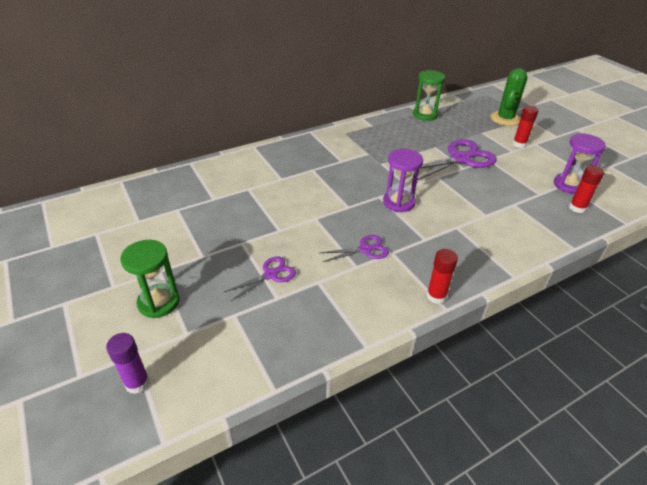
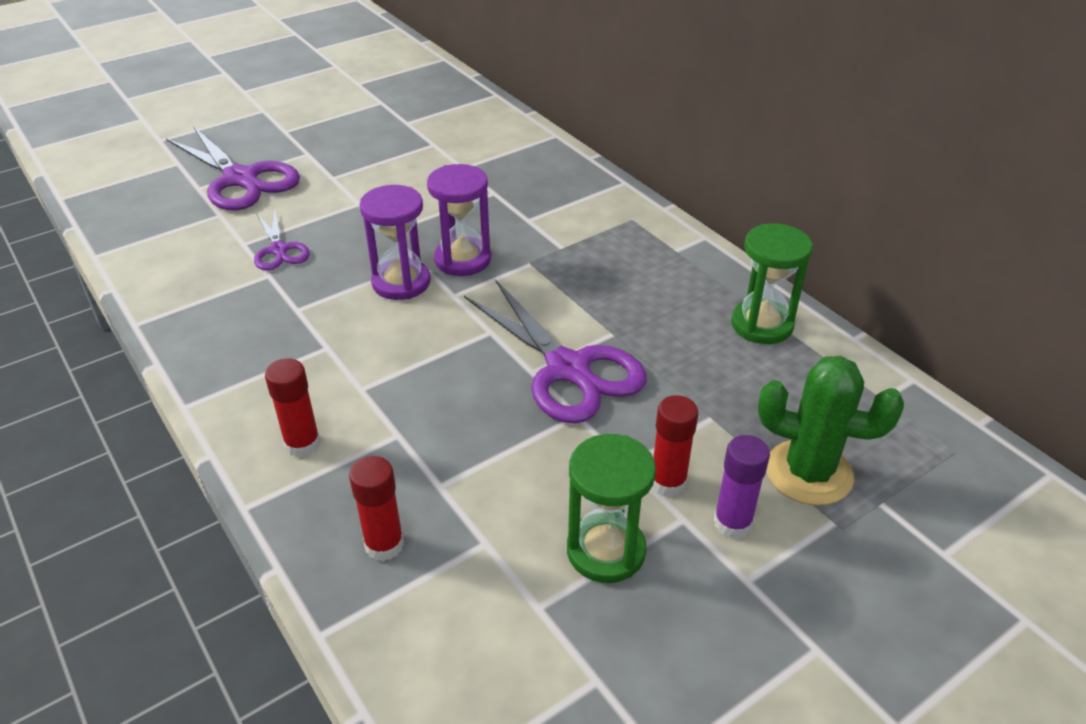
camera: 85 degrees right, 0 degrees up
purple glue stick [106,333,150,394] -> purple glue stick moved to [714,435,770,539]
green hourglass [120,240,180,318] -> green hourglass moved to [567,434,656,583]
purple scissors [224,256,296,301] -> purple scissors [166,126,300,211], size x1.87
red glue stick [427,249,458,304] -> red glue stick moved to [265,358,321,457]
purple hourglass [554,133,606,194] -> purple hourglass moved to [427,164,491,276]

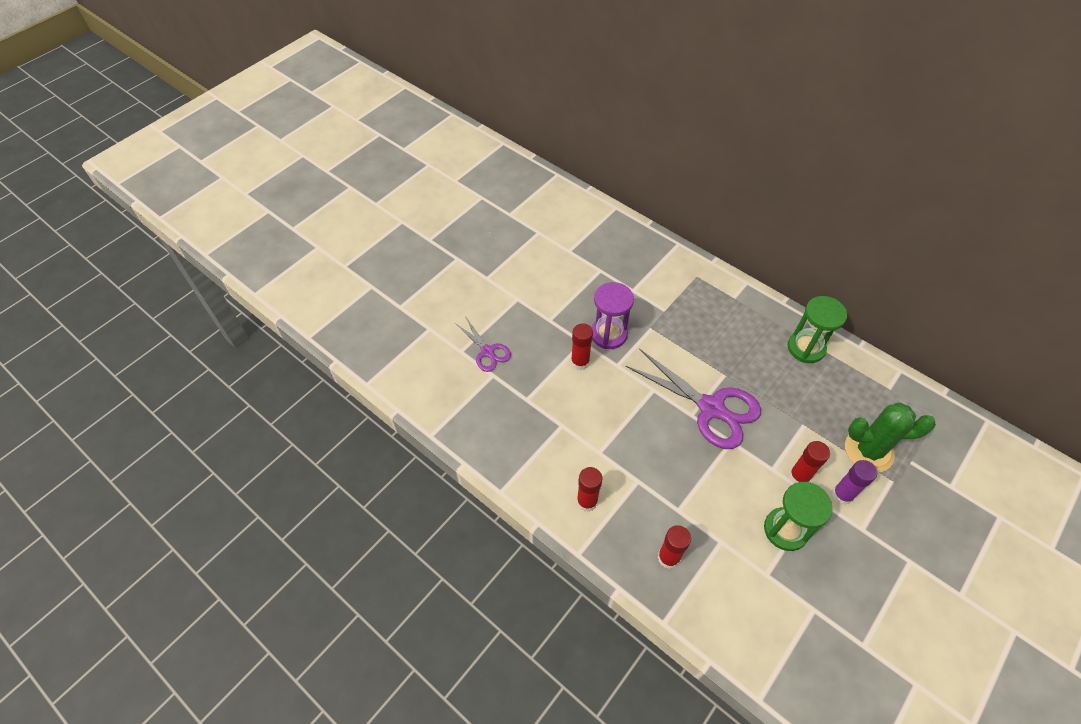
camera: 15 degrees left, 15 degrees up
purple scissors [166,126,300,211] -> none
purple hourglass [360,185,430,300] -> red glue stick [571,323,593,370]

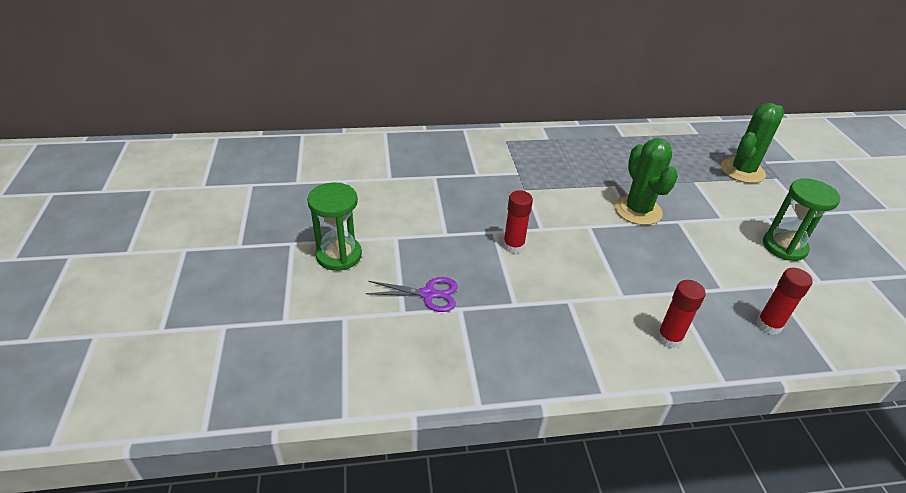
camera: 50 degrees left, 15 degrees down
purple hourglass [591,282,634,349] -> none
purple scissors [626,349,761,449] -> green cactus [615,138,678,225]
green hourglass [788,296,847,363] -> green hourglass moved to [307,183,362,271]
red glue stick [789,441,830,484] -> none
purple glue stick [832,460,877,505] -> none

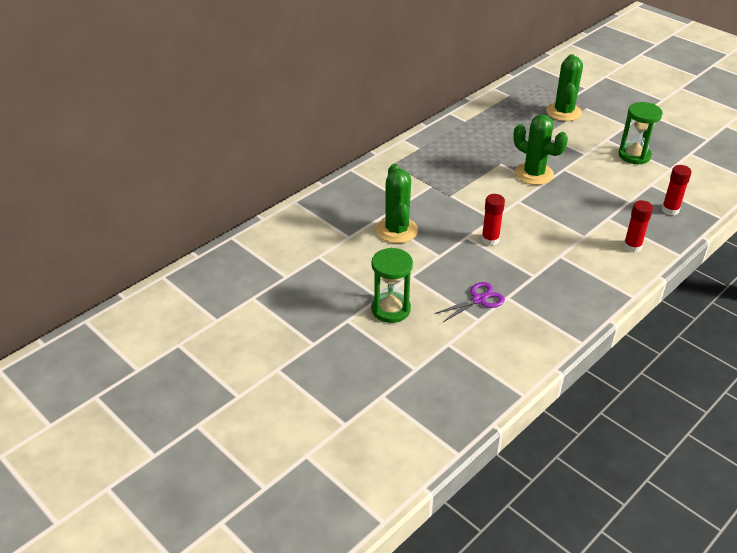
camera: 35 degrees left, 0 degrees up
none -> green cactus [376,164,418,243]

